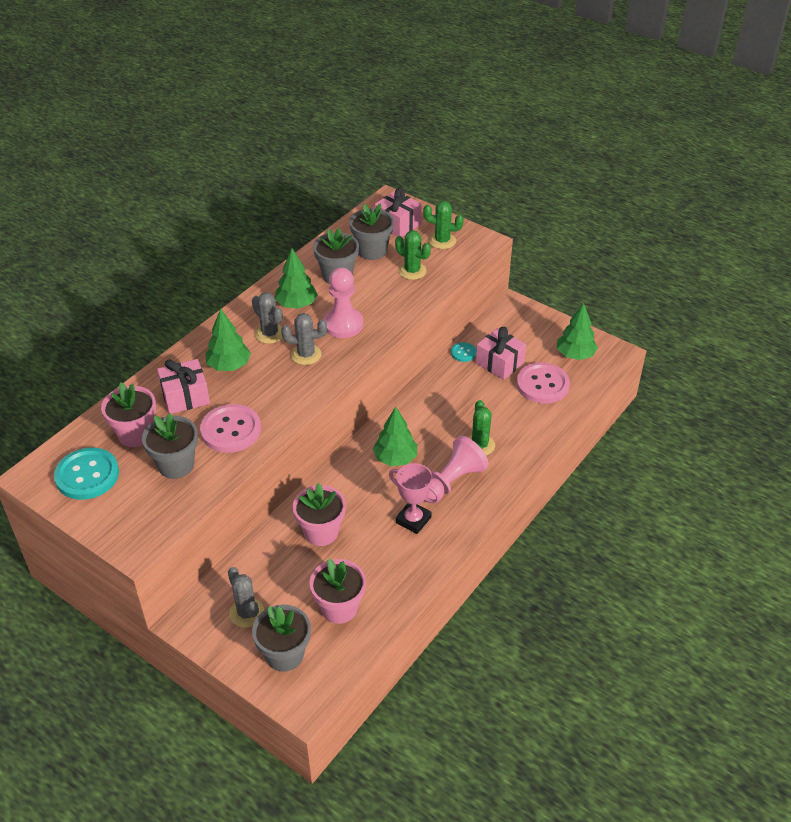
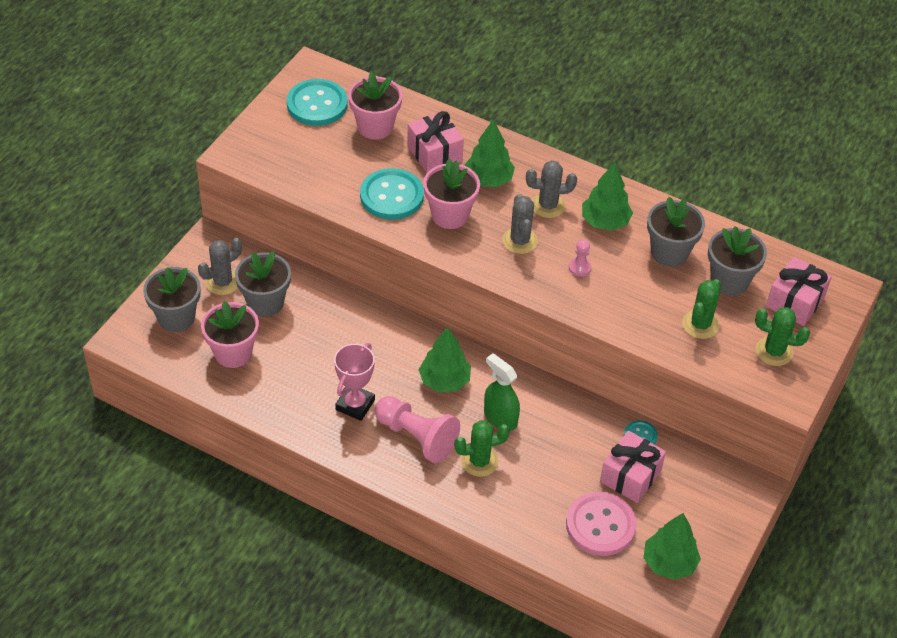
camera: 80 degrees right, 5 degrees up
grey flower pot [142,413,198,479] -> grey flower pot moved to [235,251,291,317]
pink button [200,404,261,453] -> turquoise button [360,168,424,220]
grey cactus [252,292,283,344] -> grey cactus turned 45 degrees clockwise [526,160,577,218]
pink flower pot [293,483,346,546] -> pink flower pot moved to [423,159,480,229]
pink pawn [323,267,363,338] -> pink pawn [569,240,592,277], size x0.47
green cactus [423,201,464,249] -> green cactus turned 75 degrees counterclockwise [755,307,810,366]
none -> green spray bottle [484,353,520,431]

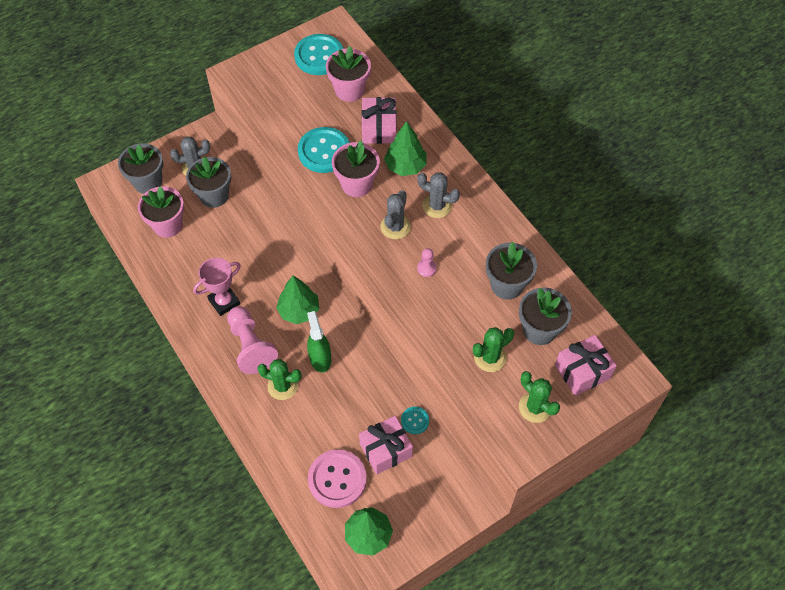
camera: 30 degrees right, 10 degrees up
green tree [582,162,633,231] -> none

